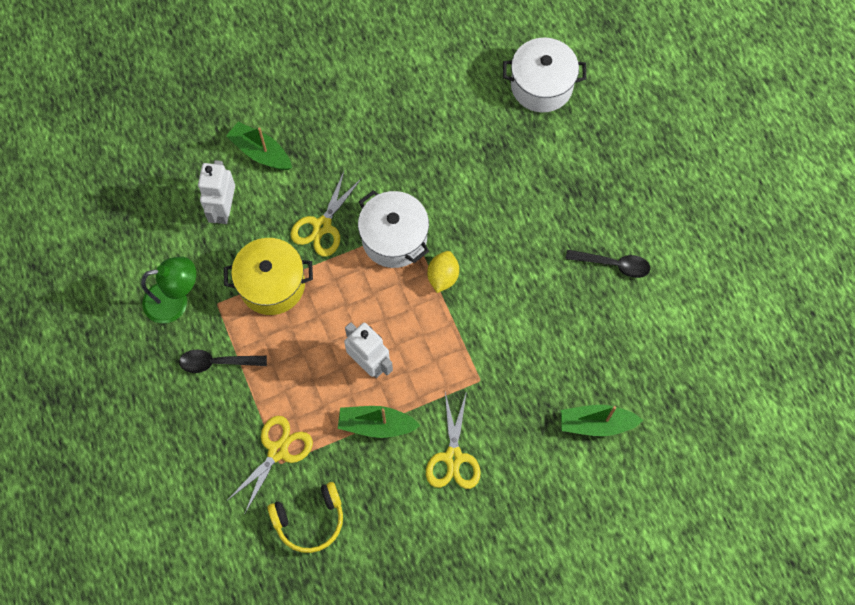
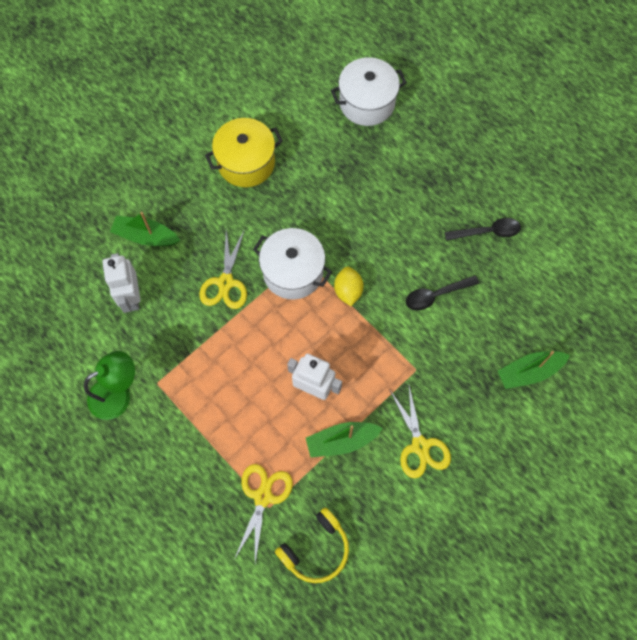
camera: 20 degrees left, 0 degrees up
black spoon [179,349,267,373] -> black spoon moved to [406,275,479,310]
yellow pot [224,238,313,315] -> yellow pot moved to [205,118,283,187]

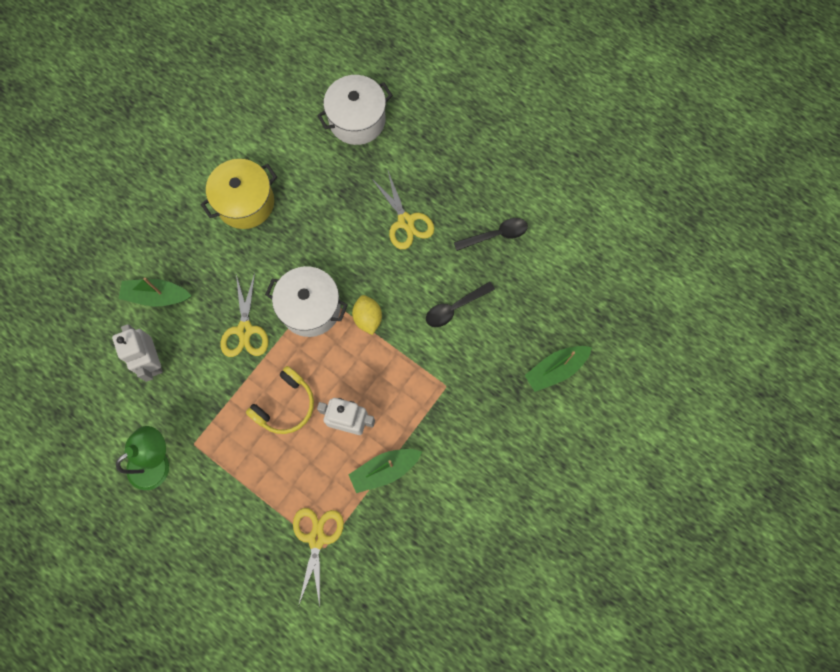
camera: 10 degrees left, 5 degrees up
yellow headphones [275,507,349,583] -> yellow headphones moved to [246,366,314,434]
yellow scissors [389,386,451,478] -> yellow scissors moved to [371,171,434,249]

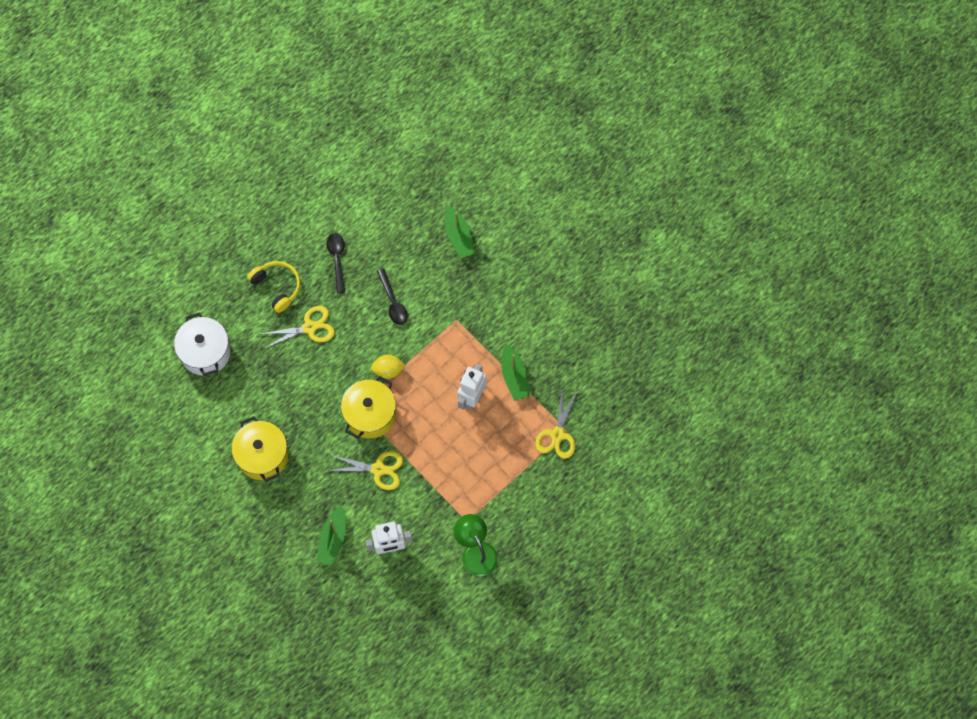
camera: 80 degrees left, 5 degrees down
yellow headphones [246,366,314,434] -> yellow headphones moved to [247,261,300,313]
white pot [265,266,348,337] -> yellow pot [341,376,396,439]
yellow scissors [293,508,344,607] -> yellow scissors turned 90 degrees counterclockwise [535,390,578,459]

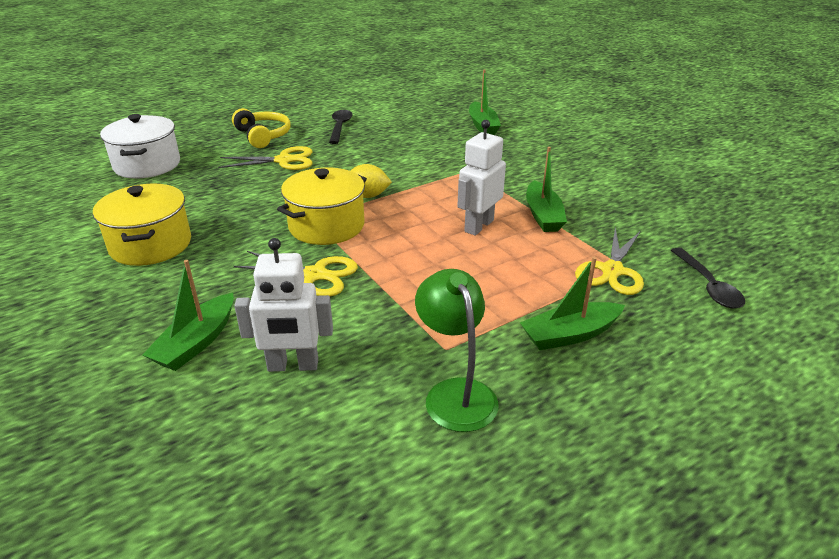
camera: 10 degrees right, 35 degrees down
black spoon [377,269,408,325] -> black spoon moved to [671,247,745,308]
none -> green boat [520,257,625,350]

